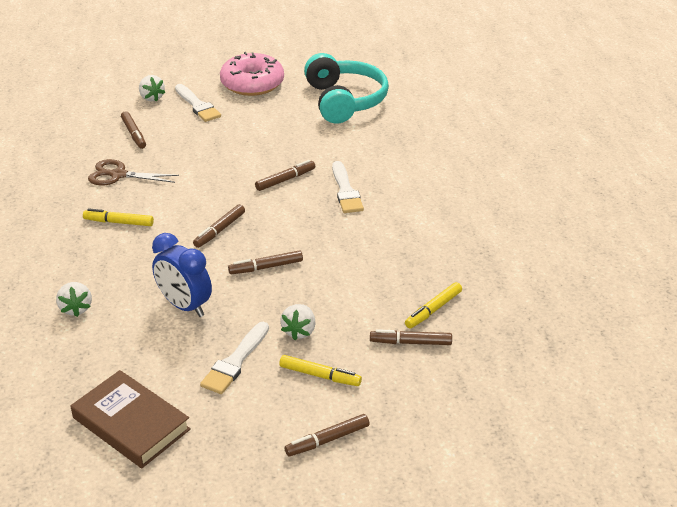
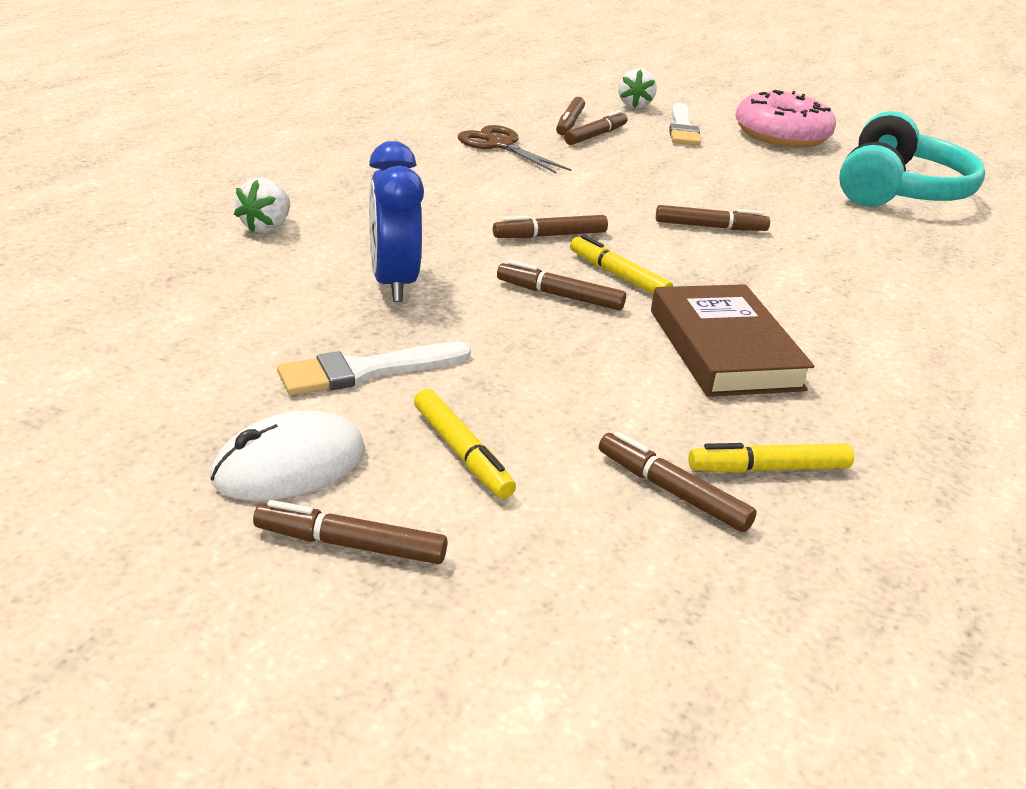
camera: 35 degrees right, 5 degrees down
brown book [71,370,191,468] -> brown book moved to [651,284,815,397]
yellow marker [83,208,154,226] -> yellow marker moved to [570,234,673,295]
white strawberry [280,304,315,340] -> none
white brush [332,161,364,213] -> none
none -> white mouse [210,411,365,501]
none -> brown marker [564,110,628,145]

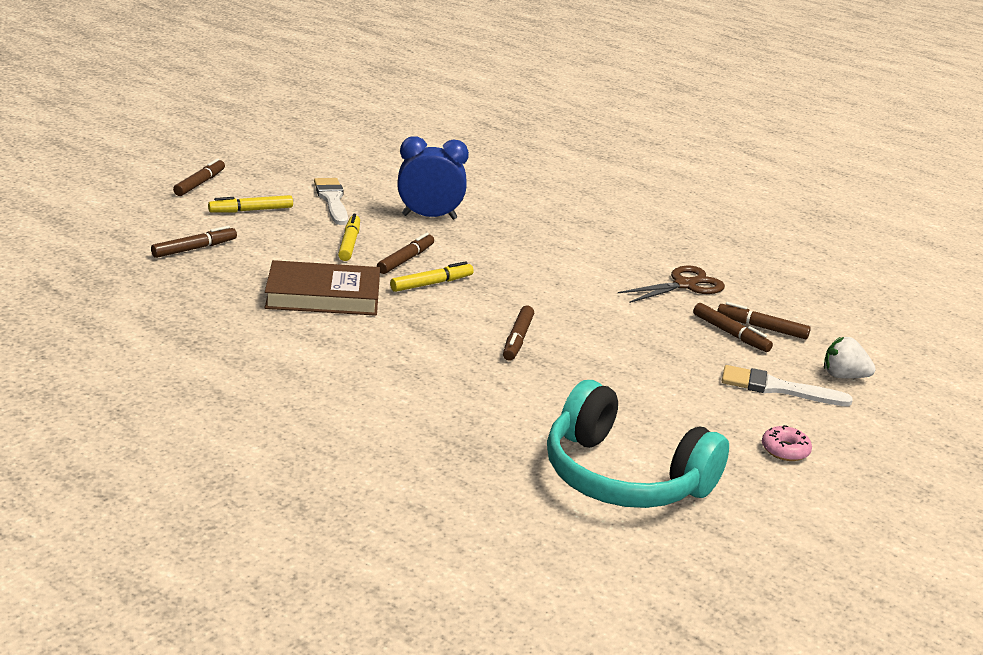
camera: 100 degrees right, 5 degrees down
white mouse [210,411,365,501] -> none
white strawberry [234,178,290,233] -> none
brown marker [493,215,608,238] -> none
yellow marker [688,443,854,473] -> yellow marker moved to [338,214,360,261]
pink donut [735,90,836,148] -> pink donut [762,425,812,461], size x0.42

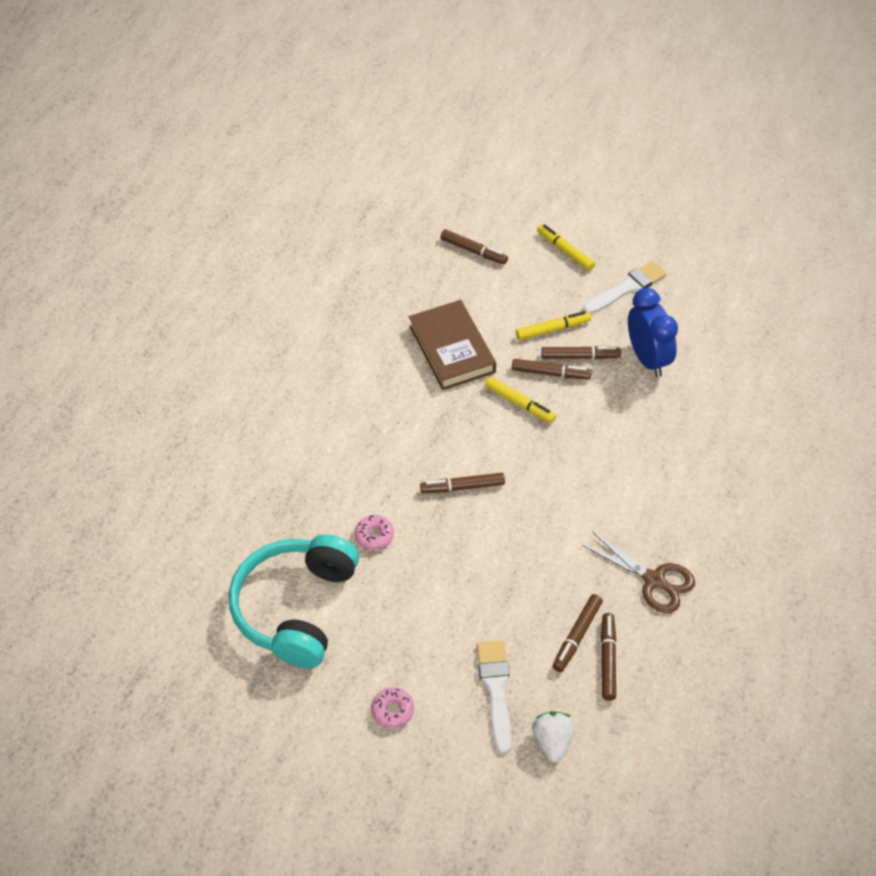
camera: 75 degrees right, 25 degrees up
brown marker [173,158,225,196] -> brown marker moved to [541,346,621,359]
none -> pink donut [354,515,394,550]

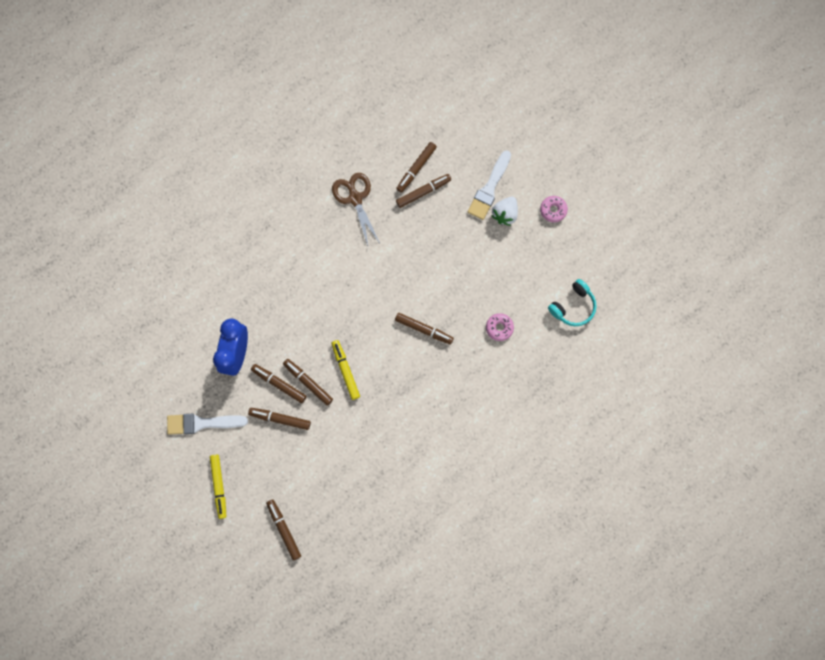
camera: 150 degrees left, 25 degrees up
turquoise headphones [229,534,359,668] -> turquoise headphones [548,279,597,326], size x0.50
brown book [409,300,496,390] -> none
yellow marker [516,311,591,340] -> brown marker [248,408,311,430]
white strawberry [532,711,574,762] -> white strawberry moved to [491,197,518,226]

